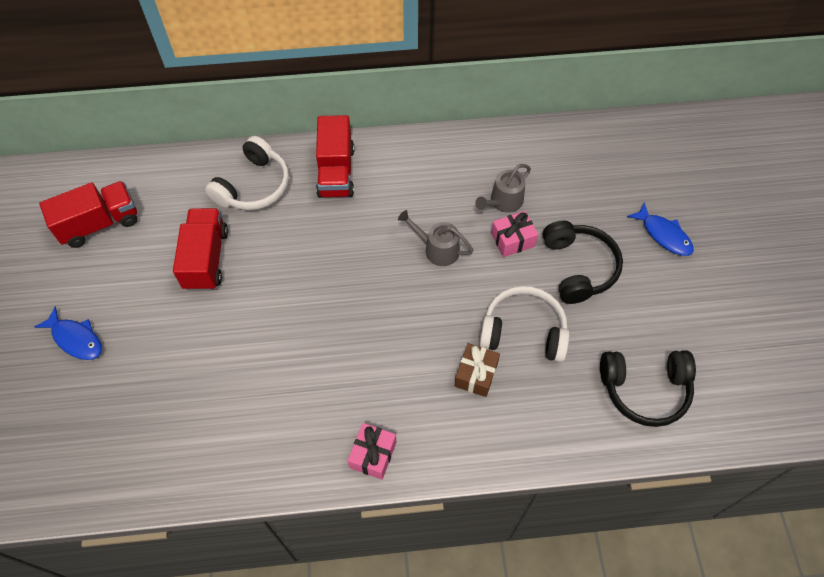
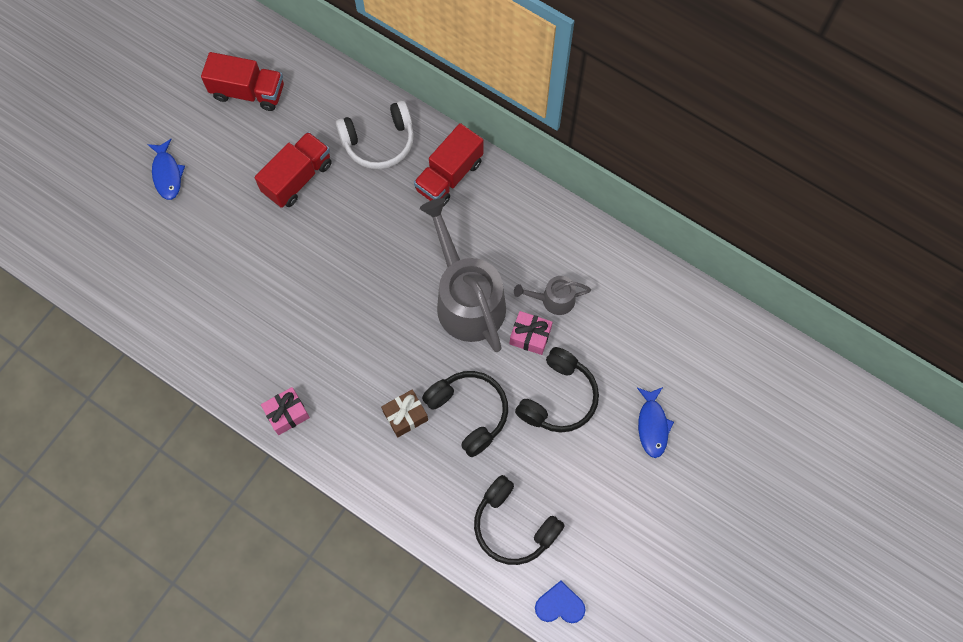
camera: 40 degrees right, 10 degrees up
grey watering can [398,210,474,266] -> grey watering can [420,198,506,352], size x2.09
white headphones [479,286,570,362] -> black headphones [422,371,508,457]
none -> blue heart [535,581,585,623]

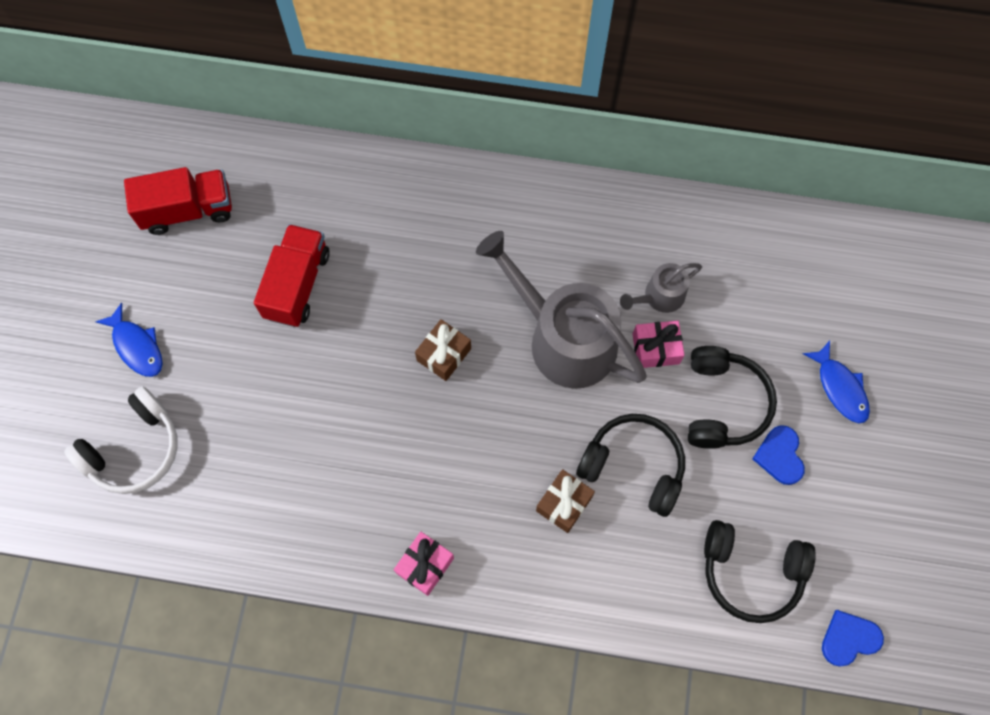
camera: 25 degrees left, 0 degrees up
white headphones [336,101,414,169] -> white headphones moved to [64,386,178,494]
red truck [414,123,484,206] -> none
none -> brown gift [415,319,471,381]
none -> blue heart [752,425,805,485]

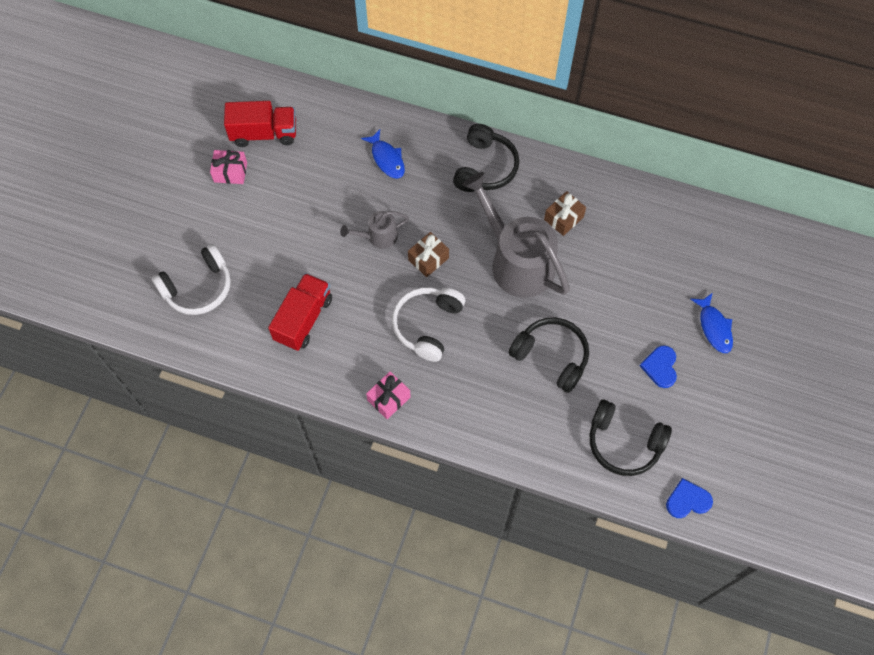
camera: 10 degrees right, 5 degrees down
blue fish [95,303,163,377] -> blue fish moved to [361,129,405,179]
red truck [254,224,329,327] -> red truck moved to [268,273,332,351]
brown gift [536,469,595,533] -> brown gift moved to [544,191,586,236]
grey watering can [620,263,702,313] -> grey watering can moved to [340,211,409,249]
pink gift [632,321,685,368] -> pink gift moved to [210,150,247,184]
black headphones [688,346,777,449] -> black headphones moved to [453,124,519,192]
none -> white headphones [392,287,465,362]

